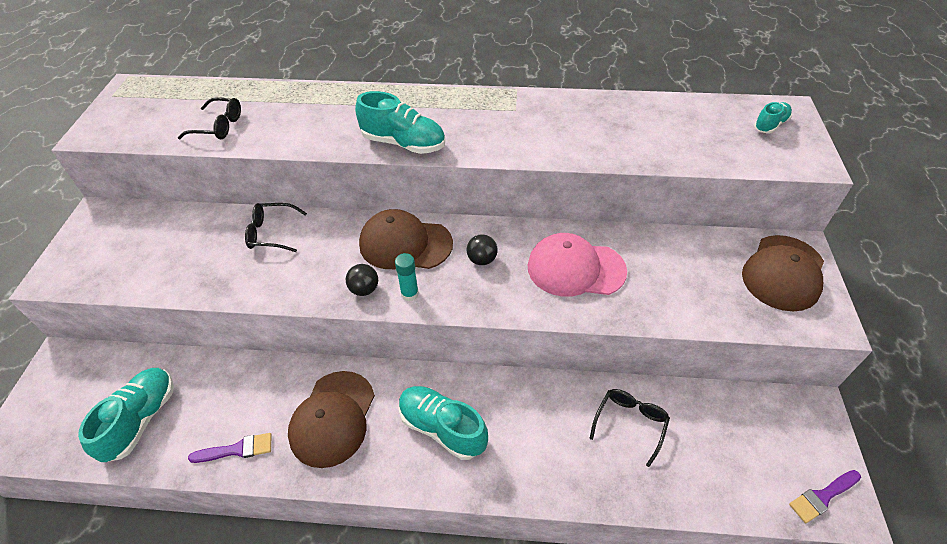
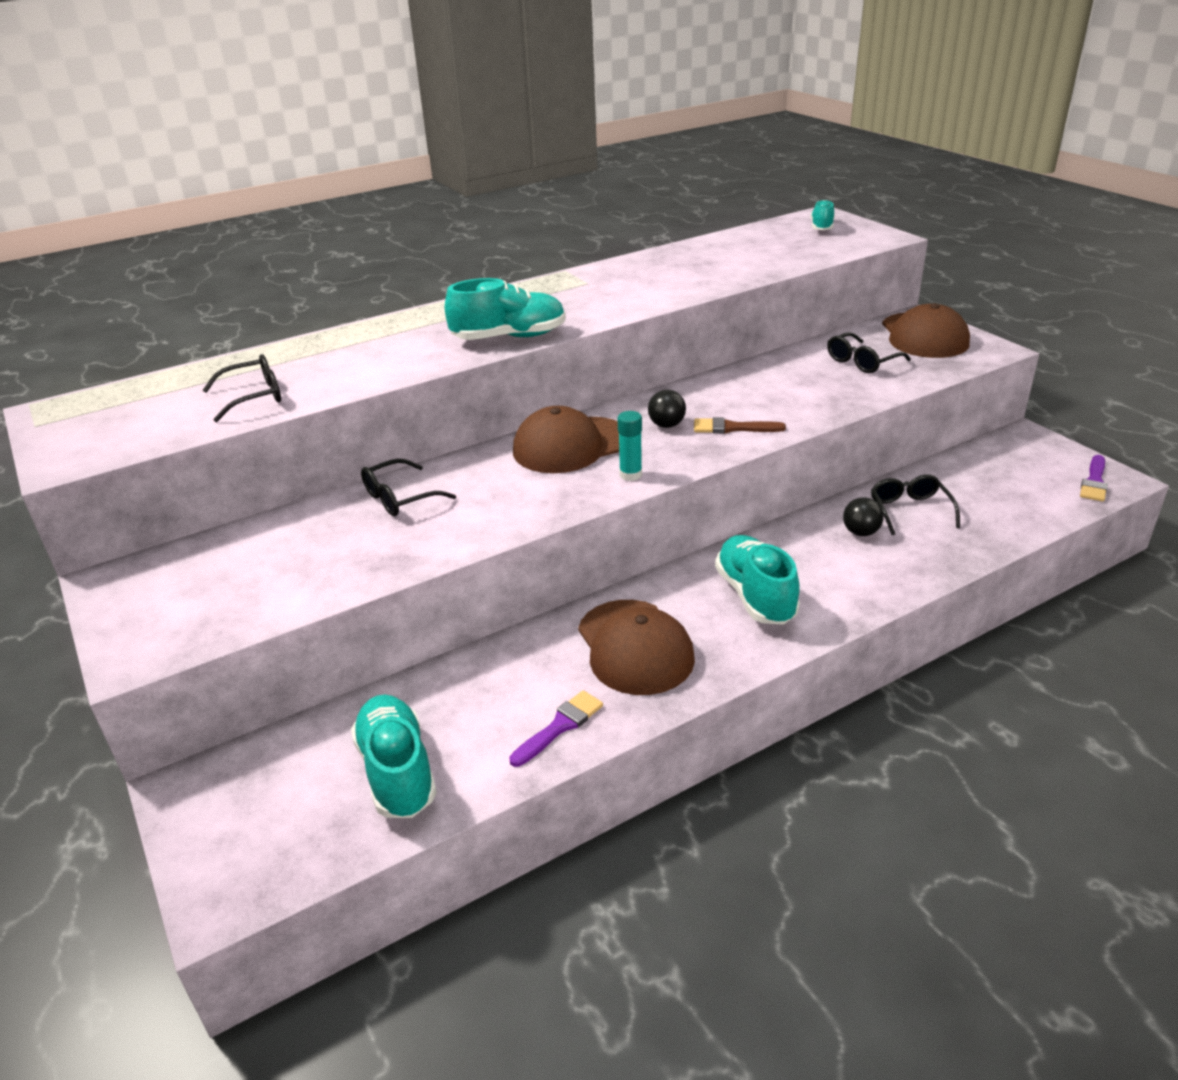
camera: 35 degrees left, 15 degrees down
black ball [346,264,378,296] -> black ball moved to [843,497,884,536]
turquoise shoe [399,386,488,460] -> turquoise shoe turned 75 degrees clockwise [715,535,800,625]
pink cap [528,233,627,297] -> none
none -> brown brush [694,417,786,434]
none -> black glasses [827,332,911,373]

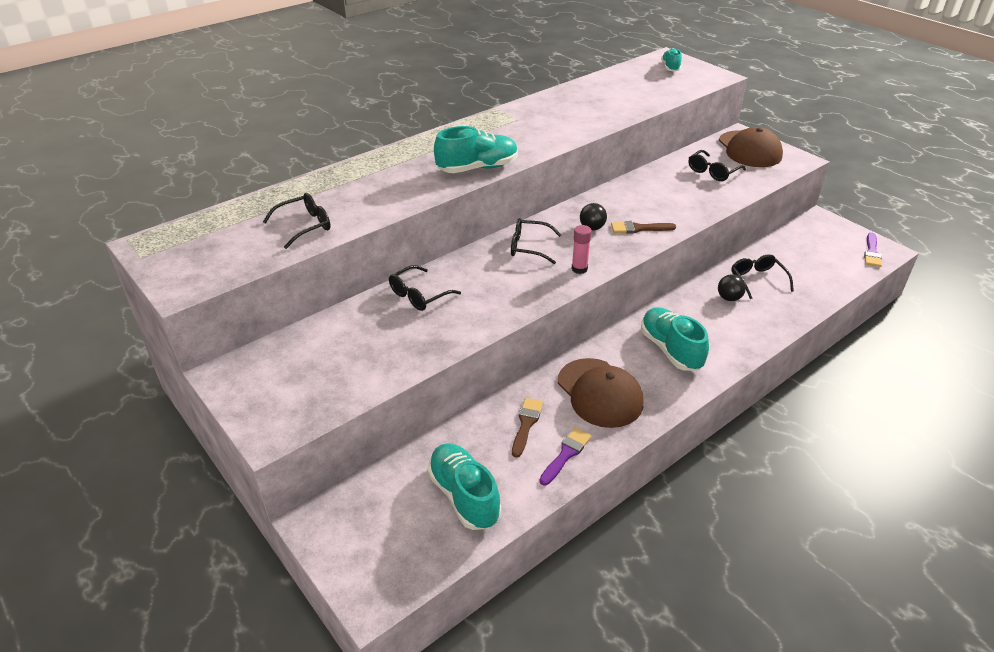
camera: 10 degrees left, 5 degrees up
brown cap [513,406,619,473] -> black glasses [511,218,561,264]
turquoise glue stick [618,411,642,481] -> pink glue stick [572,225,592,274]
none -> brown brush [512,398,543,458]

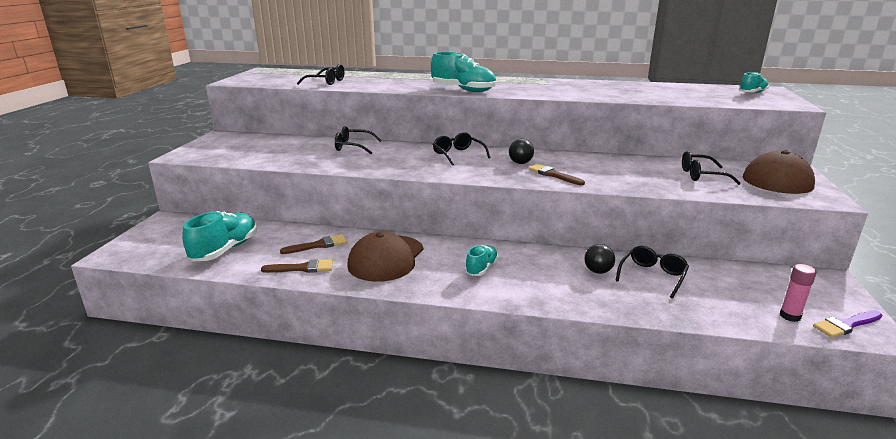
camera: 50 degrees right, 15 degrees down
purple brush [539,428,591,486] -> brown brush [261,259,333,273]
pink glue stick [572,225,592,274] -> pink glue stick moved to [780,264,817,322]
turquoise shoe [641,307,709,371] -> turquoise shoe [465,245,498,276], size x0.58

